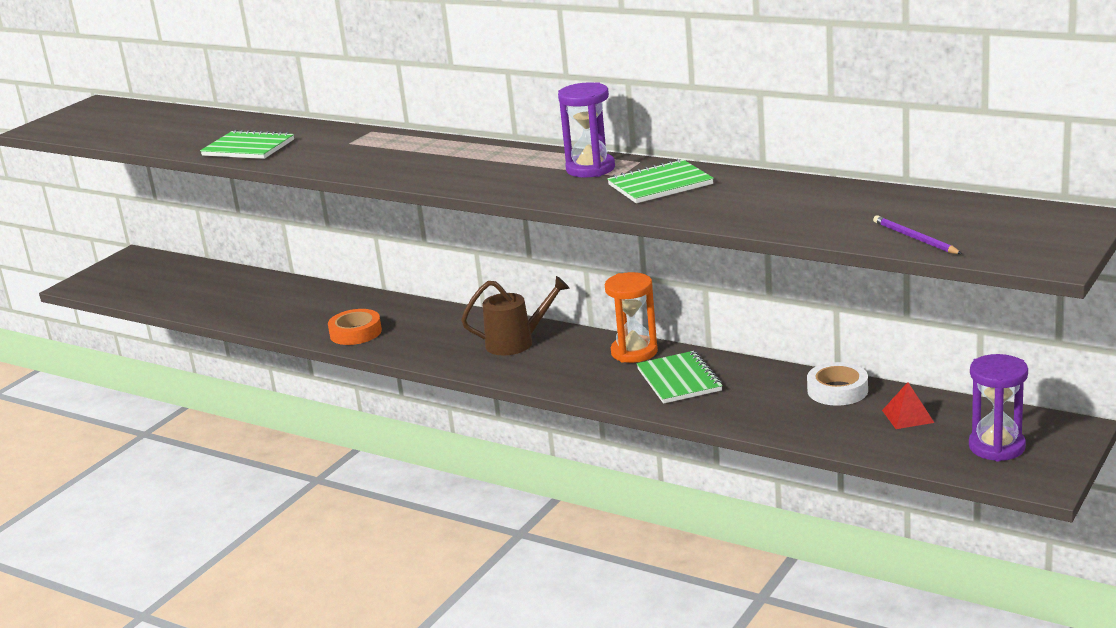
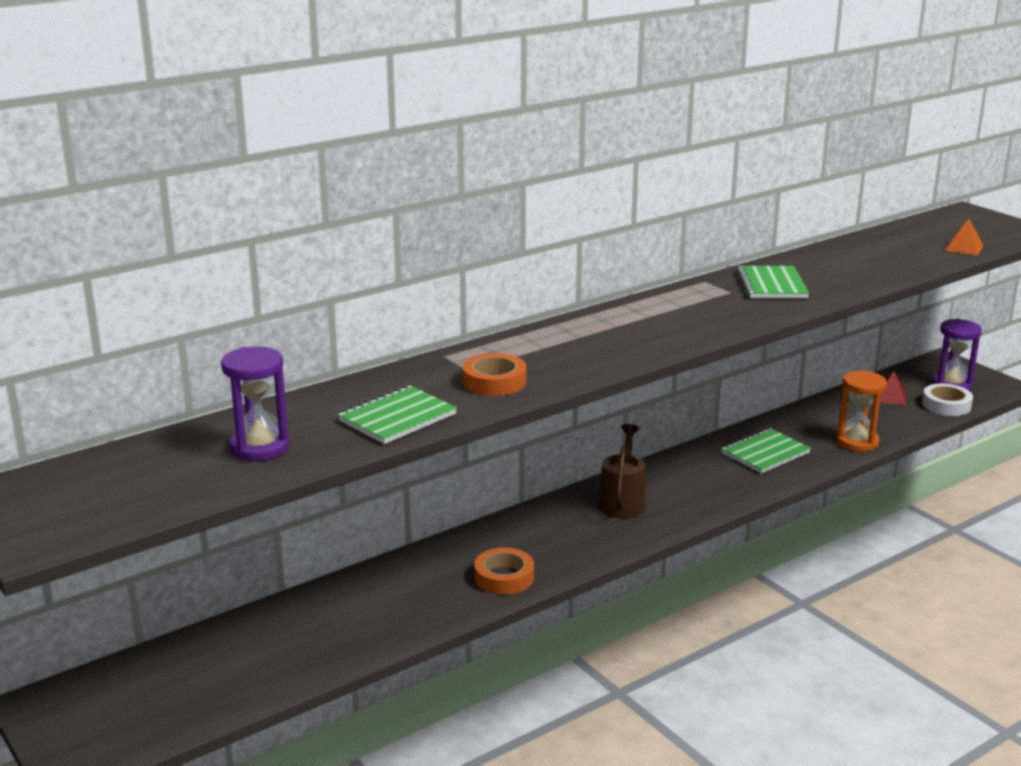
camera: 70 degrees left, 0 degrees up
purple hourglass [558,82,615,177] -> purple hourglass moved to [221,346,290,461]
orange hourglass [605,272,658,363] -> orange hourglass moved to [836,371,887,452]
green notebook [637,351,723,404] -> green notebook turned 45 degrees counterclockwise [721,428,811,474]
white tape [807,362,868,406] -> white tape moved to [922,383,973,416]
purple pencil [873,216,962,254] -> orange pyramid [945,218,983,256]
none -> orange tape [463,353,526,396]

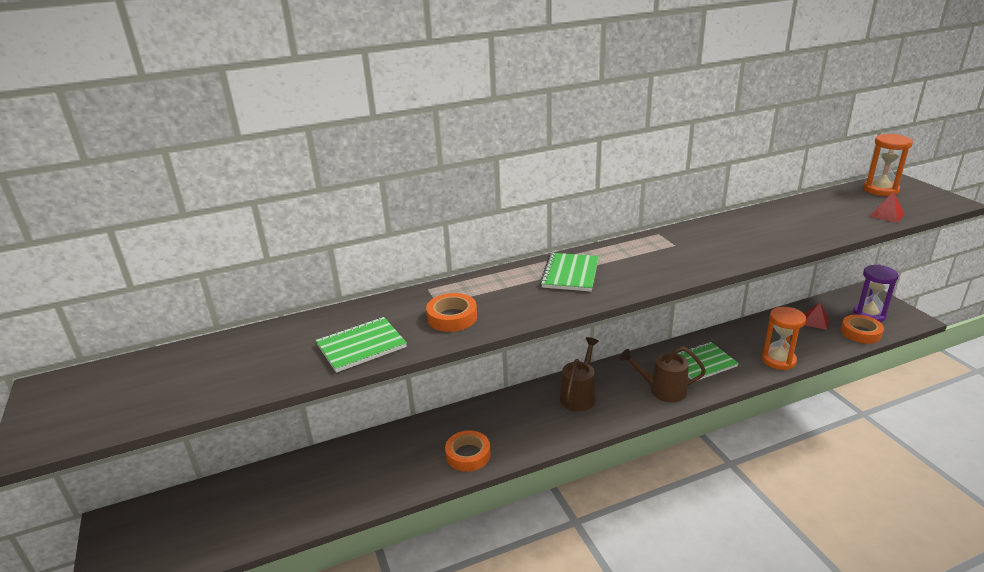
camera: 15 degrees right, 5 degrees up
purple hourglass [221,346,290,461] -> none
green notebook [736,266,809,298] -> green notebook moved to [540,253,599,291]
white tape [922,383,973,416] -> orange tape [841,315,884,344]
orange pyramid [945,218,983,256] -> red pyramid [870,191,905,223]
none -> brown watering can [620,346,706,402]
none -> orange hourglass [864,134,913,196]

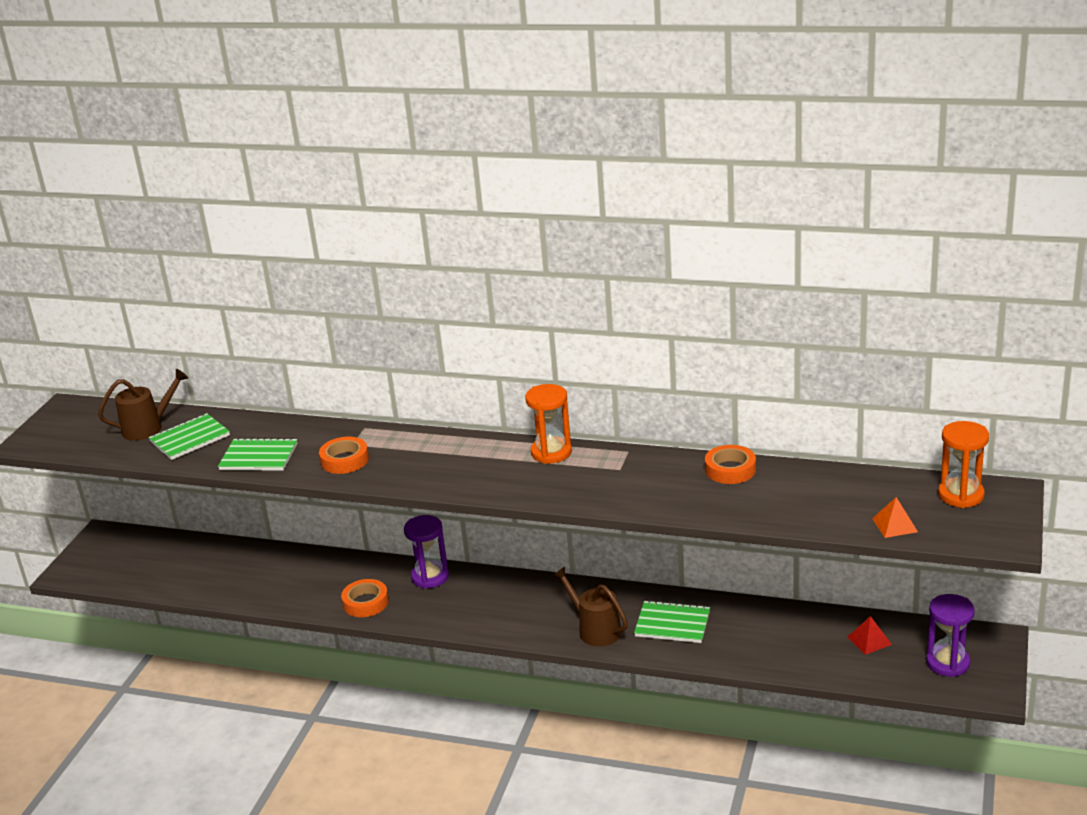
camera: 40 degrees right, 0 degrees up
green notebook [540,253,599,291] -> green notebook moved to [149,413,230,460]
brown watering can [560,337,599,411] -> brown watering can moved to [98,369,188,441]
orange hourglass [762,307,806,370] -> orange hourglass moved to [525,384,572,464]
orange tape [841,315,884,344] -> orange tape moved to [705,445,756,484]
red pyramid [870,191,905,223] -> orange pyramid [872,497,918,538]
none -> purple hourglass [404,515,449,589]

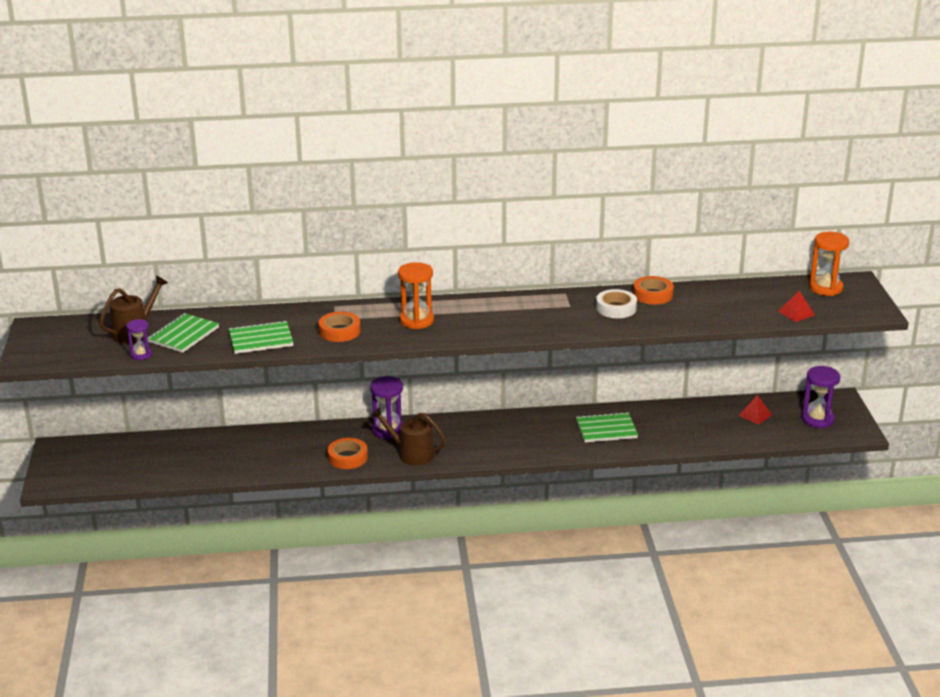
camera: 25 degrees left, 0 degrees up
orange hourglass [525,384,572,464] -> orange hourglass moved to [398,262,434,329]
brown watering can [552,567,628,647] -> brown watering can moved to [371,407,446,466]
orange pyramid [872,497,918,538] -> red pyramid [778,291,815,322]
none -> purple hourglass [126,319,152,360]
none -> white tape [596,289,637,318]

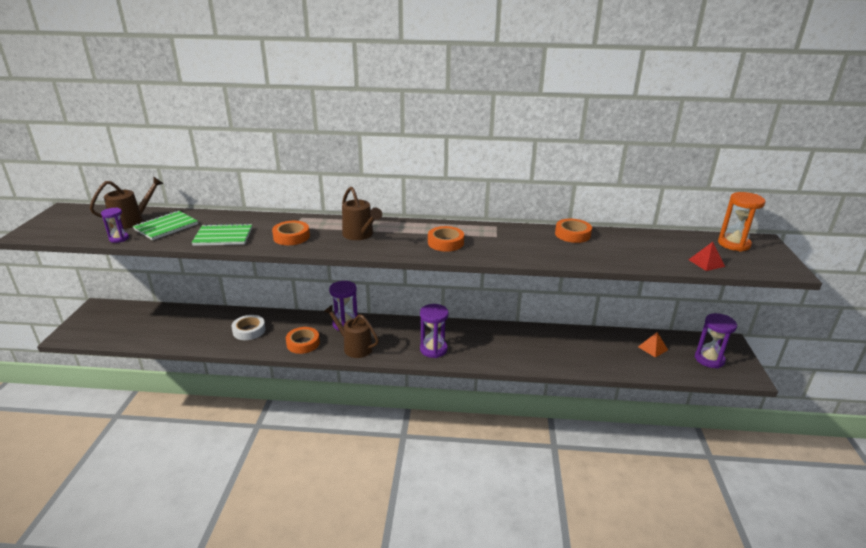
camera: 10 degrees right, 0 degrees up
orange hourglass [398,262,434,329] -> brown watering can [342,187,382,240]
green notebook [576,412,638,442] -> none
white tape [596,289,637,318] -> white tape moved to [231,315,266,340]
red pyramid [738,395,772,425] -> orange pyramid [638,332,668,358]
none -> purple hourglass [420,304,448,358]
none -> orange tape [428,226,464,252]

